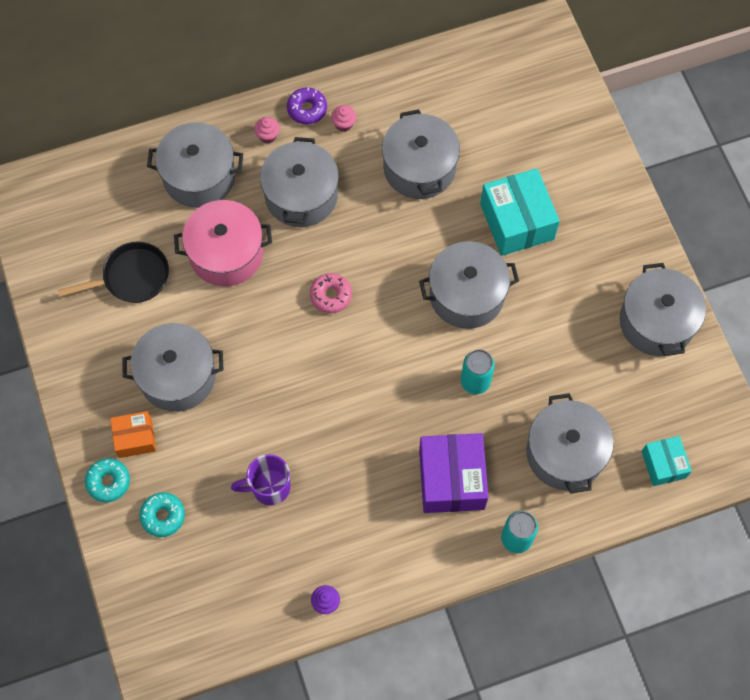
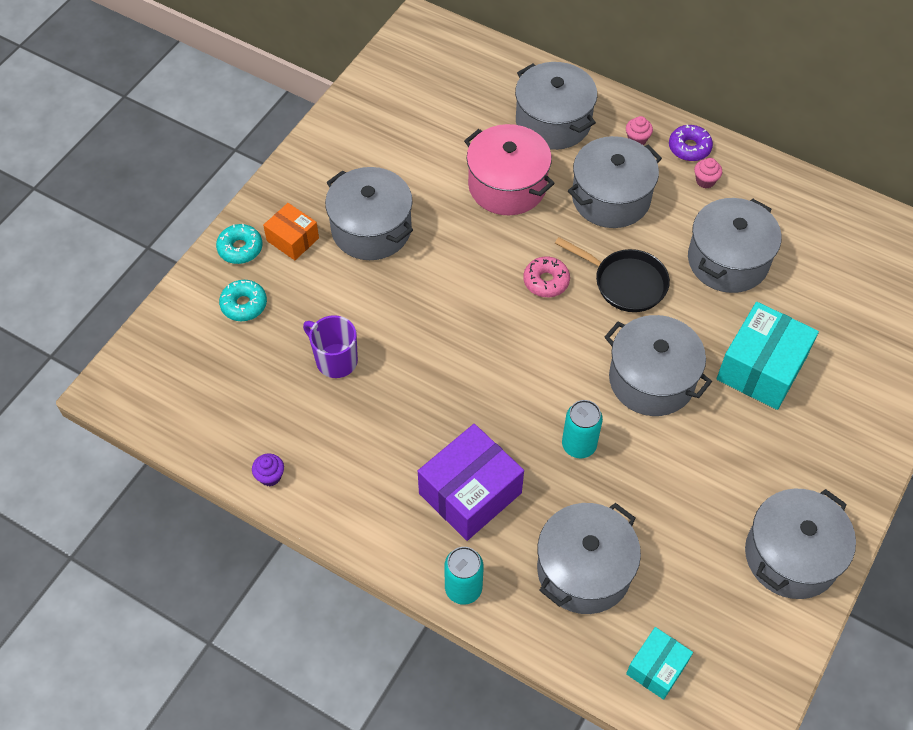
camera: 50 degrees right, 10 degrees down
black pan [58,241,169,303] -> black pan moved to [555,237,670,312]

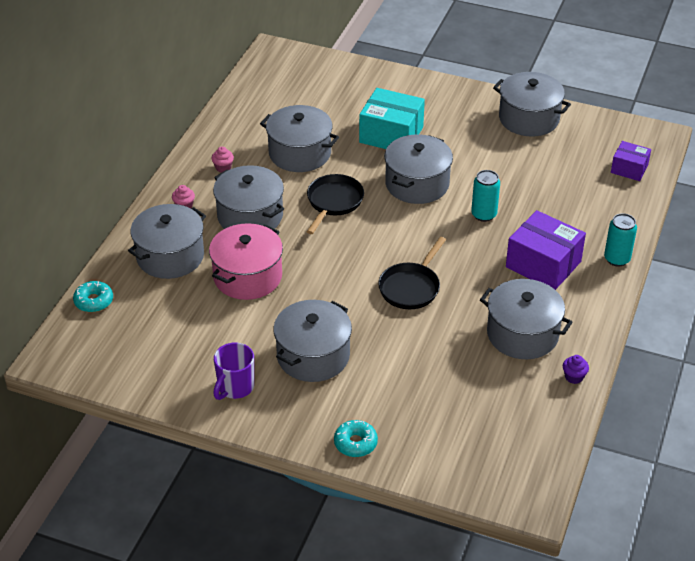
camera: 100 degrees left, 15 degrees down
turquoise donut [219,280,267,321] -> turquoise donut moved to [73,281,113,312]
orange box [263,203,319,260] -> none
purple mug [303,315,358,378] -> purple mug moved to [213,342,254,400]
pink donut [523,257,570,297] -> none
grey pot [537,503,641,614] -> grey pot moved to [480,279,572,359]
turquoise box [626,627,693,700] -> purple box [611,141,651,181]
purple donut [669,125,713,161] -> none
none -> black pan [378,237,446,309]

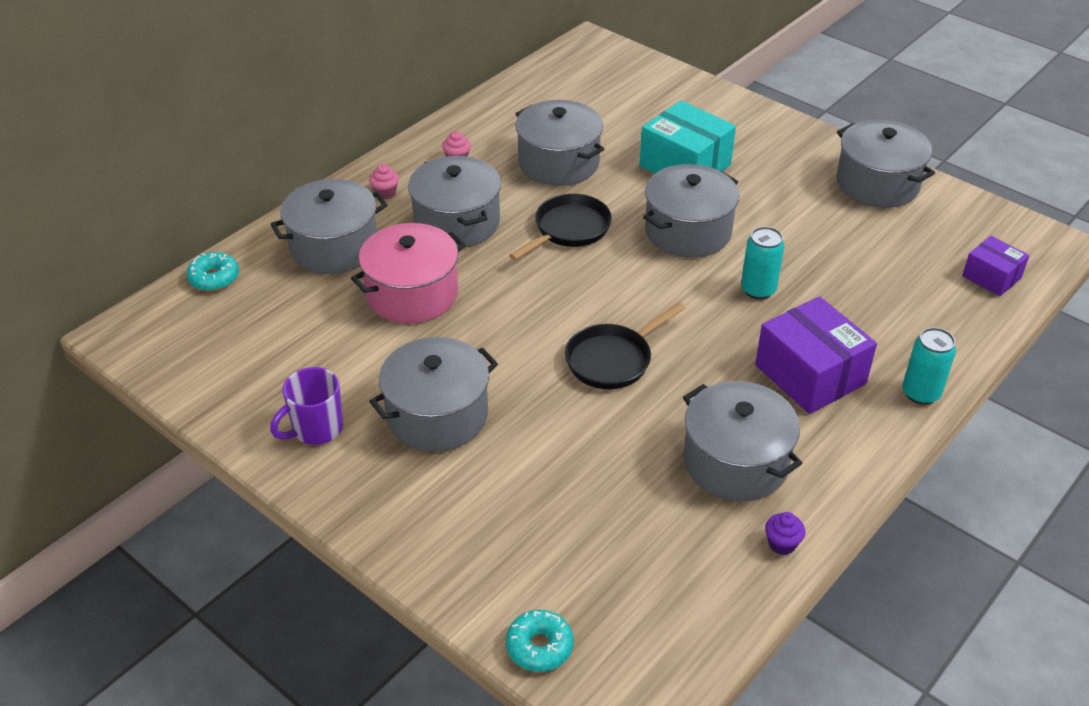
camera: 20 degrees right, 0 degrees up
turquoise donut [334,420,378,457] -> turquoise donut moved to [506,610,574,672]

